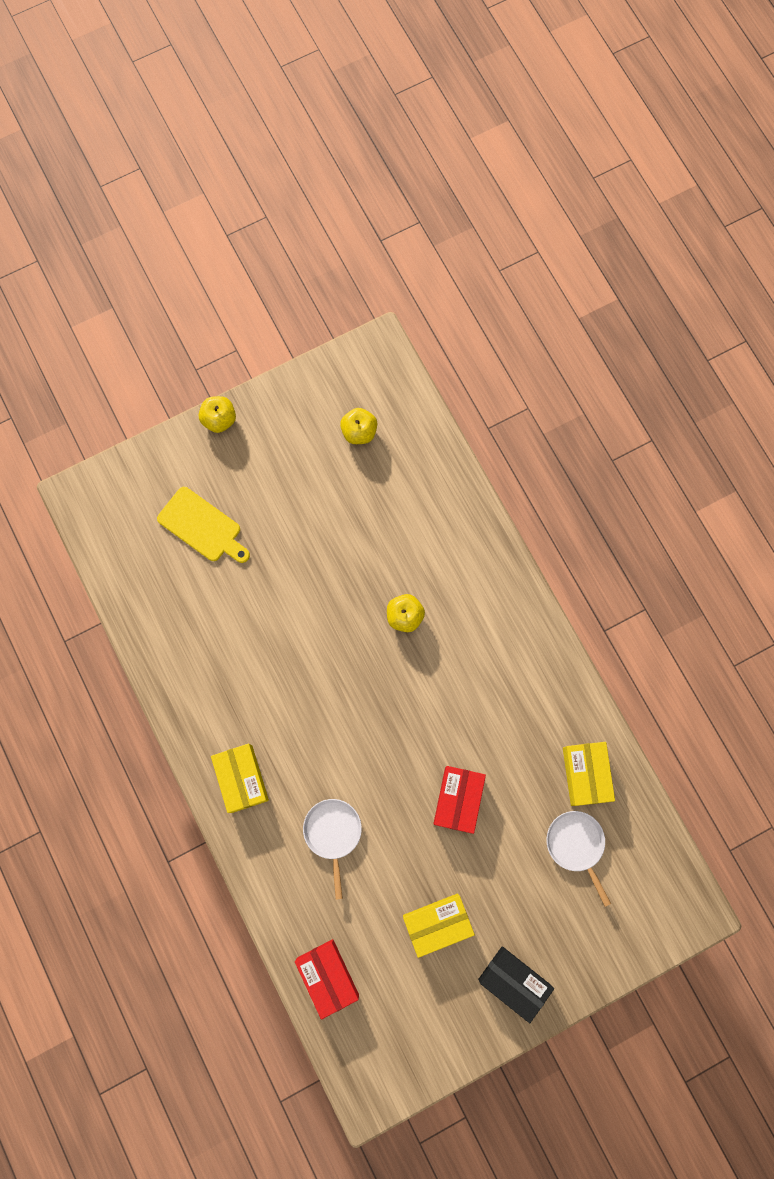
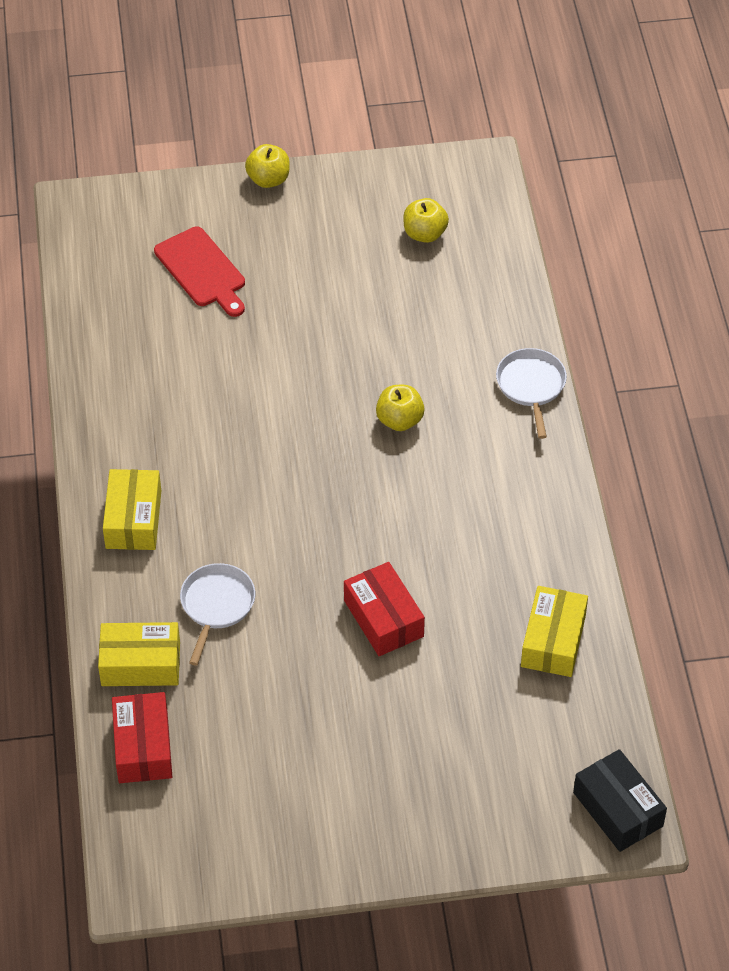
camera: 20 degrees right, 25 degrees down
yellow cutting board [157,487,250,563] -> red cutting board [154,227,245,317]
yellow box [403,893,475,958] -> yellow box moved to [98,622,180,686]
red box [433,766,486,834] -> red box turned 60 degrees counterclockwise [344,562,425,656]
black box [478,946,554,1023] -> black box moved to [573,749,667,852]
white pan [546,811,611,907] -> white pan moved to [496,348,567,439]

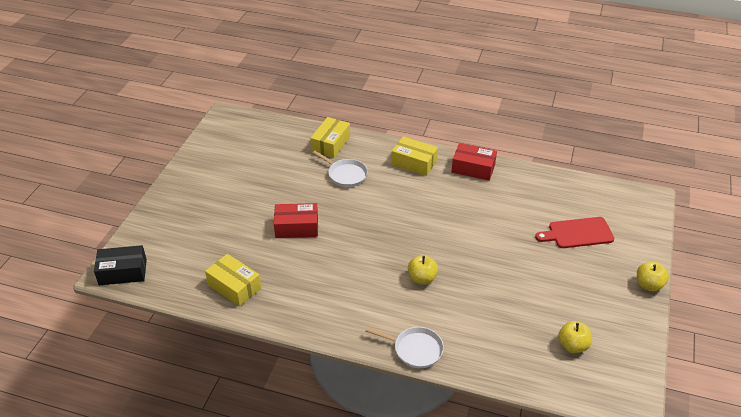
camera: 115 degrees right, 10 degrees down
red box [112,692,172,783] -> red box moved to [452,143,497,181]

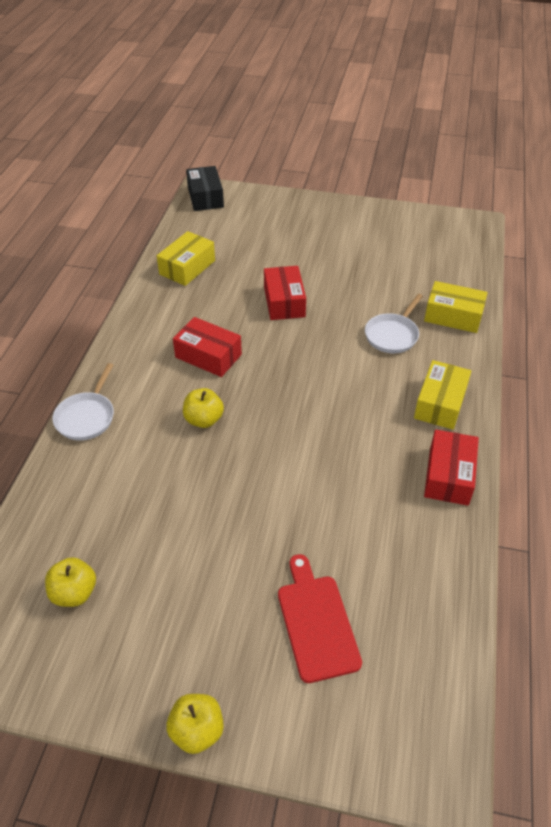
camera: 85 degrees right, 5 degrees up
none -> red box [173,317,242,377]

